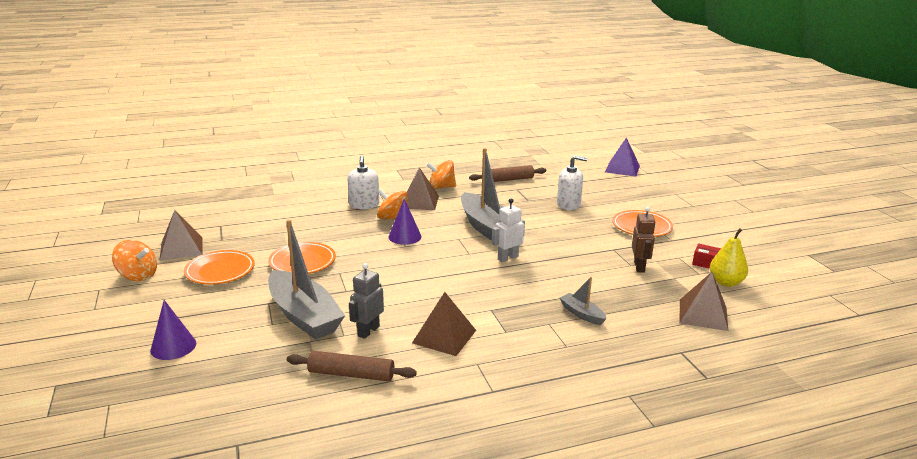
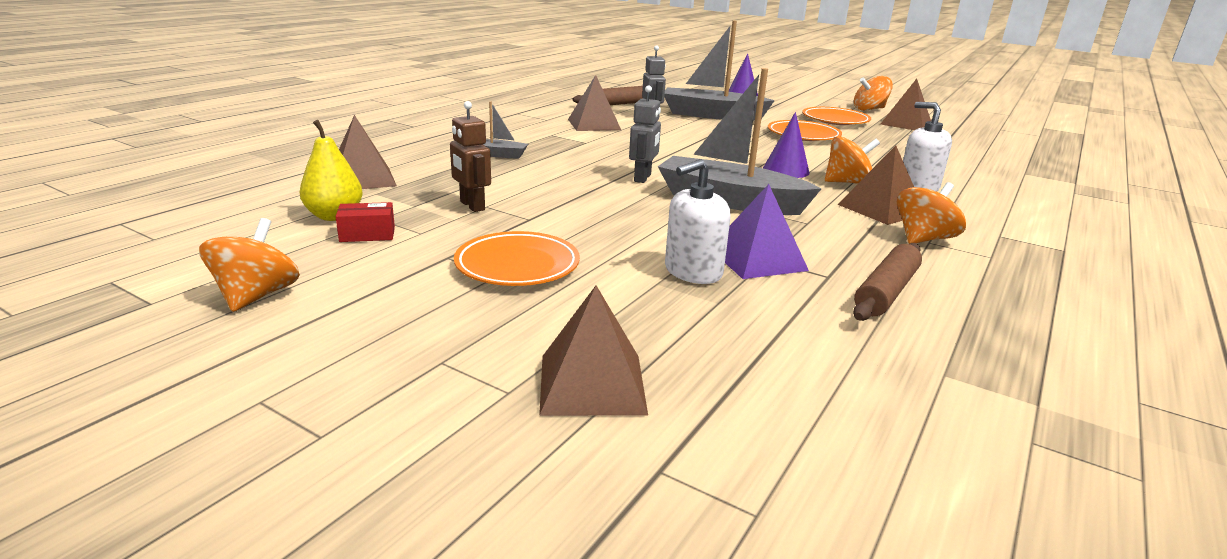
camera: 140 degrees right, 0 degrees up
white robot [492,198,525,262] -> grey robot [629,85,661,183]
purple pyramid [605,137,640,177] -> purple pyramid moved to [725,184,809,279]
none -> orange spinning top [199,218,300,312]
none -> brown pyramid [539,285,648,416]

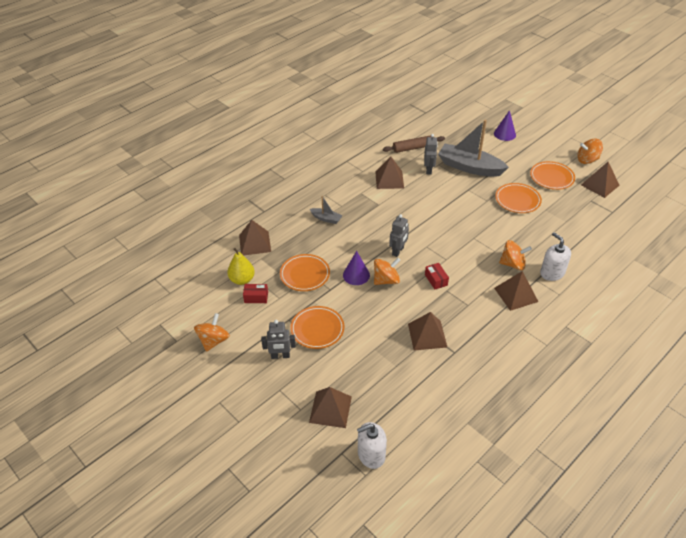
camera: 15 degrees right, 20 degrees up
brown robot [450,101,491,212] -> orange plate [280,254,330,291]
grey boat [658,68,822,215] -> red box [425,263,449,290]
white soap dispenser [665,159,731,284] -> white soap dispenser moved to [357,422,387,469]
purple pyramid [725,184,809,279] -> brown pyramid [408,312,447,350]
purple cone [763,112,810,178] -> purple cone moved to [343,251,370,285]
brown rolling pin [853,243,922,321] -> none
orange spinning top [897,182,966,244] -> orange spinning top moved to [374,258,400,285]
none -> grey robot [261,320,296,359]

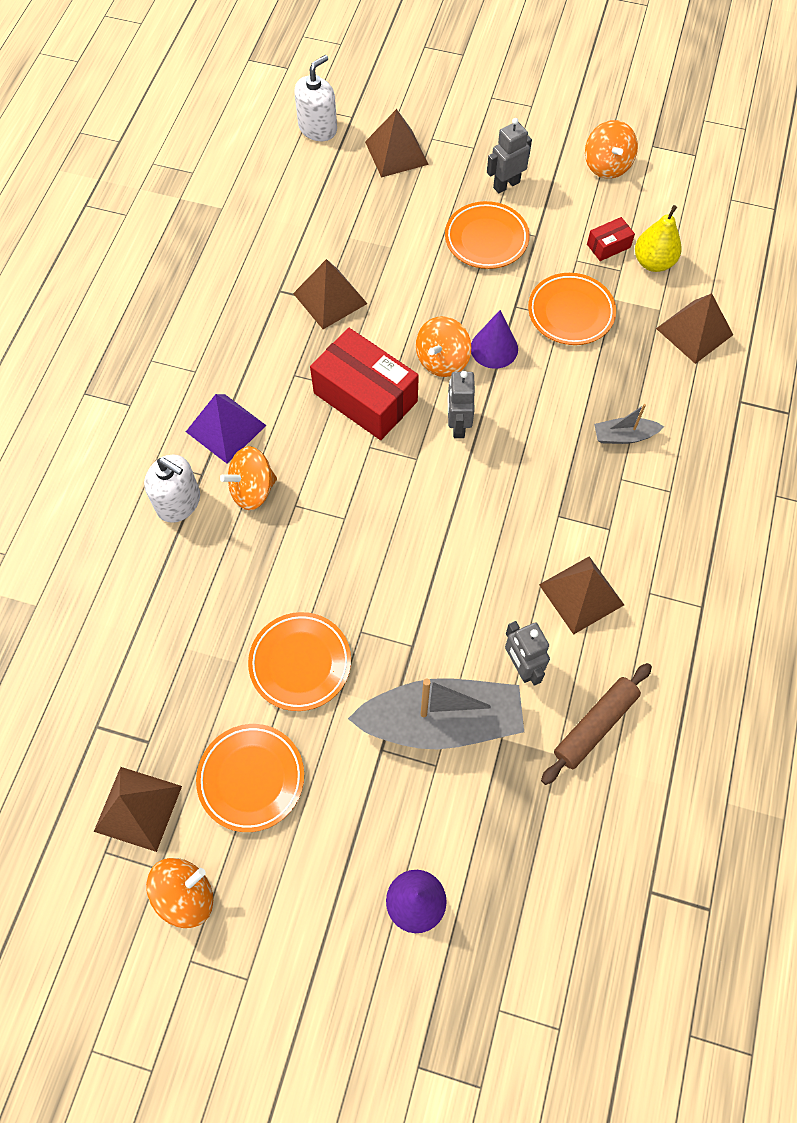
camera: 150 degrees right, 20 degrees up
red box [425,263,449,290] -> red box [310,328,419,440], size x2.22
brown pyramid [494,271,538,311] -> purple pyramid [186,394,266,464]

